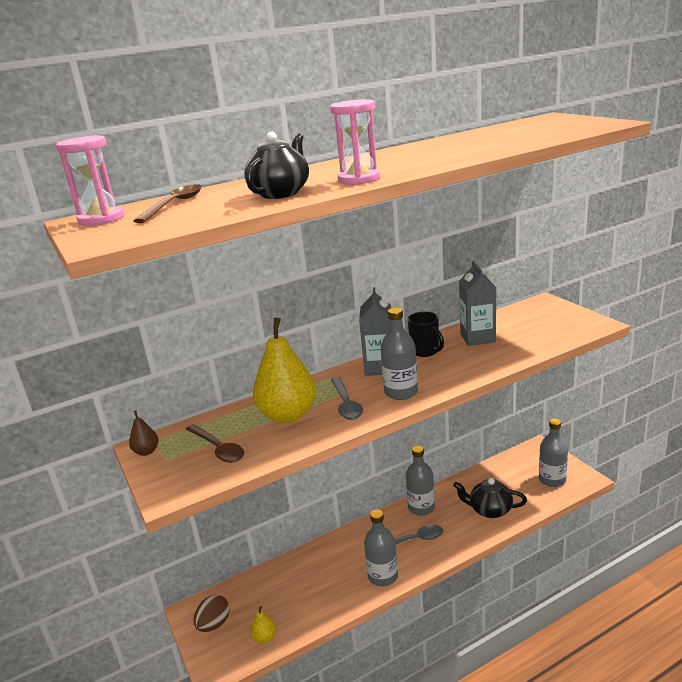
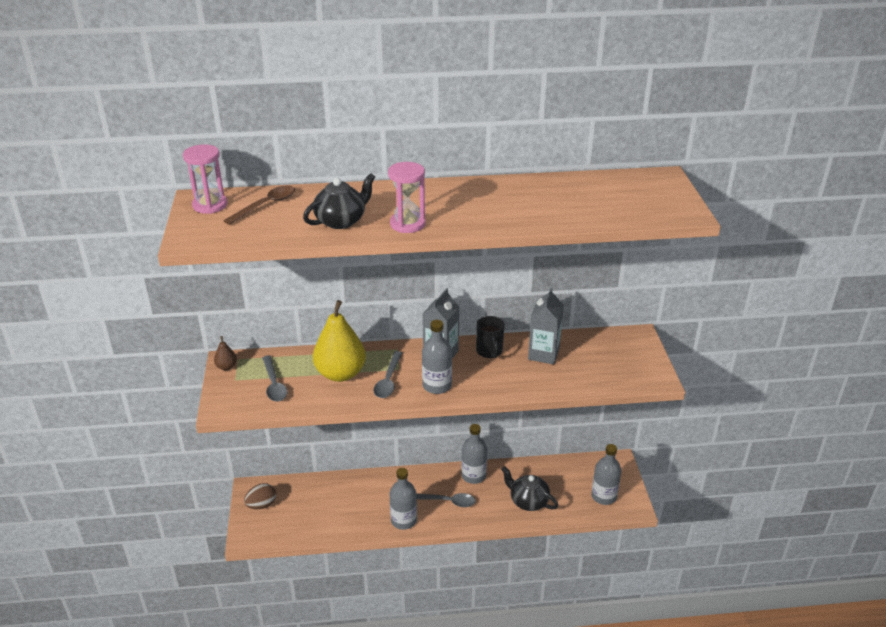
camera: 20 degrees right, 10 degrees up
brown spoon [186,424,244,463] -> grey spoon [262,355,288,402]
yellow pear [251,606,276,644] -> none

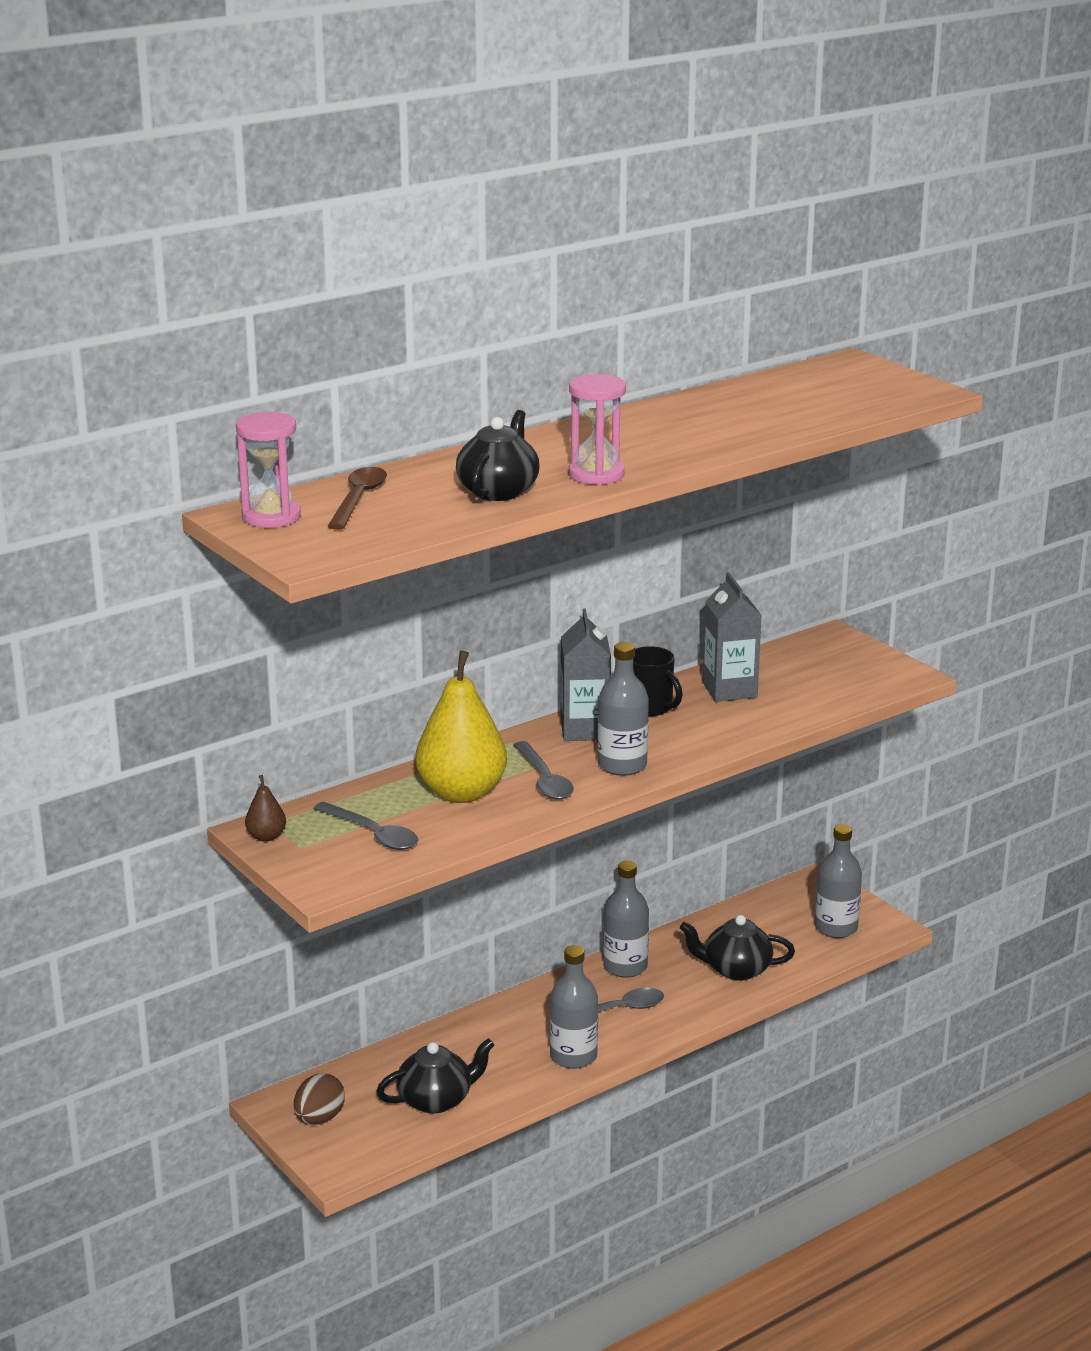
camera: 30 degrees left, 10 degrees down
none -> black teapot [377,1038,494,1114]

